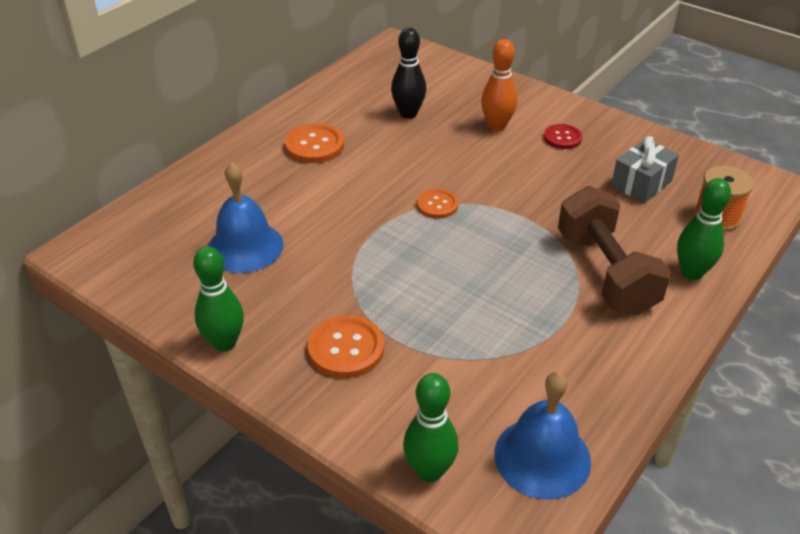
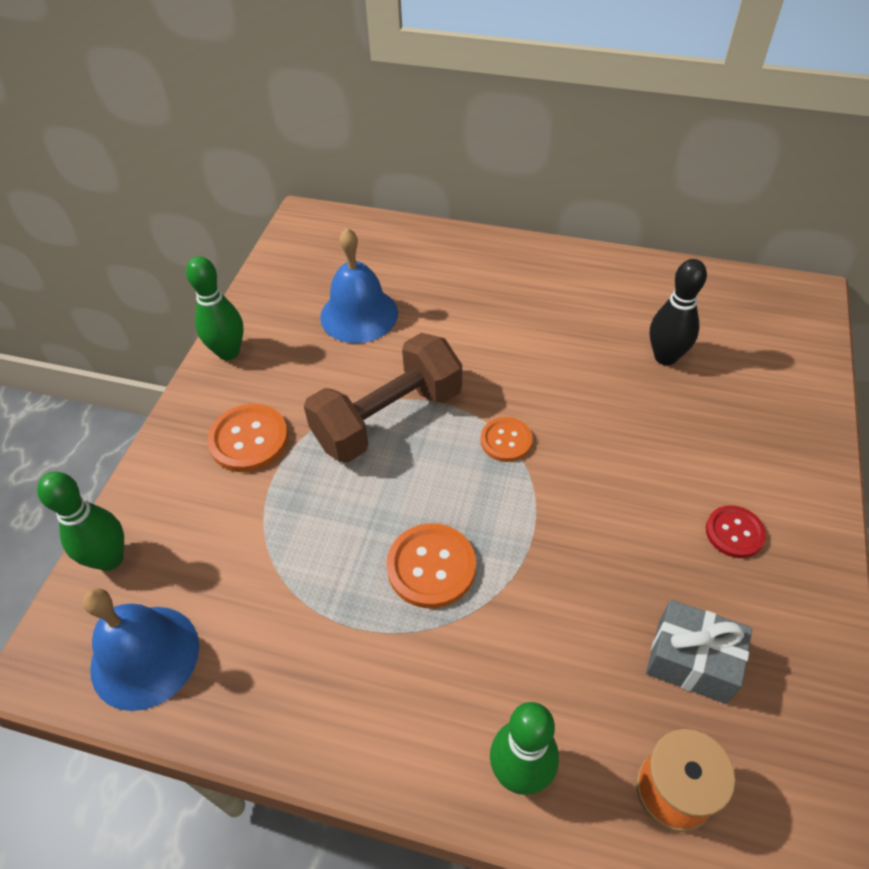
camera: 70 degrees right, 10 degrees up
orange button [285,124,344,163] -> orange button moved to [386,523,476,608]
orange bowling pin [481,39,517,131] -> none
brown dumbbell [558,186,671,315] -> brown dumbbell moved to [304,333,462,463]

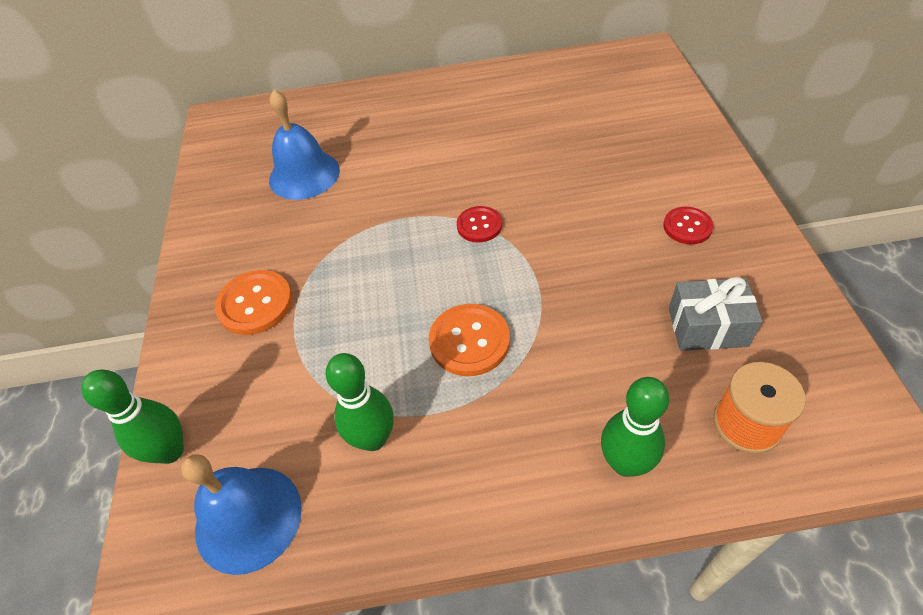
camera: 20 degrees left, 0 degrees up
green bowling pin [186,256,243,360] -> green bowling pin moved to [325,353,394,451]
brown dumbbell [304,333,462,463] -> none
orange button [480,417,532,462] -> red button [457,206,502,243]
black bowling pin [650,259,707,365] -> none

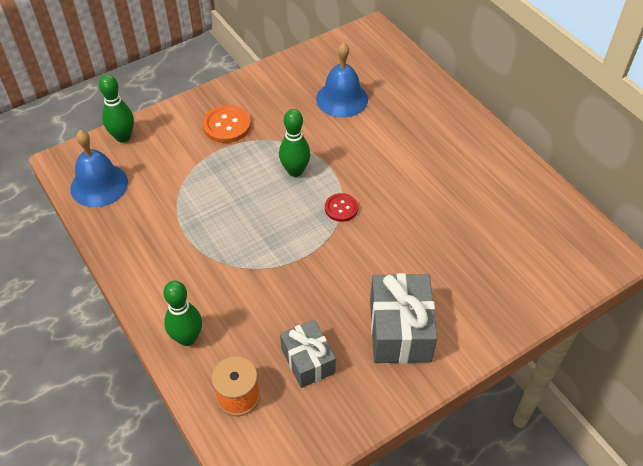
camera: 60 degrees right, 0 degrees up
green bowling pin [325,353,394,451] -> green bowling pin moved to [279,109,310,177]
orange button [429,304,510,376] -> none
red button [663,207,713,244] -> grey gift [370,273,437,364]

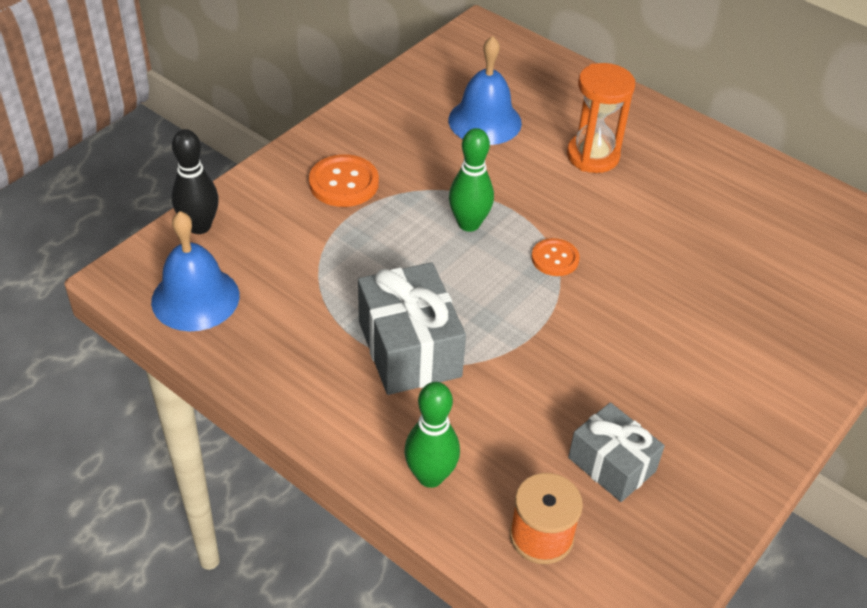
camera: 20 degrees left, 5 degrees down
green bowling pin [99,75,134,143] -> black bowling pin [172,129,219,234]
red button [325,193,358,222] -> orange button [531,238,580,276]
grey gift [370,273,437,364] -> grey gift moved to [358,262,466,395]
none -> orange hourglass [567,63,635,173]

